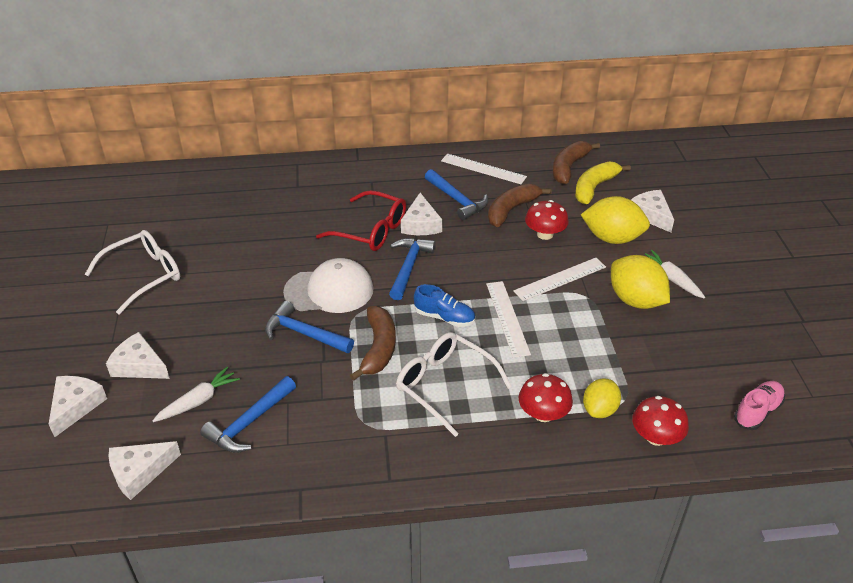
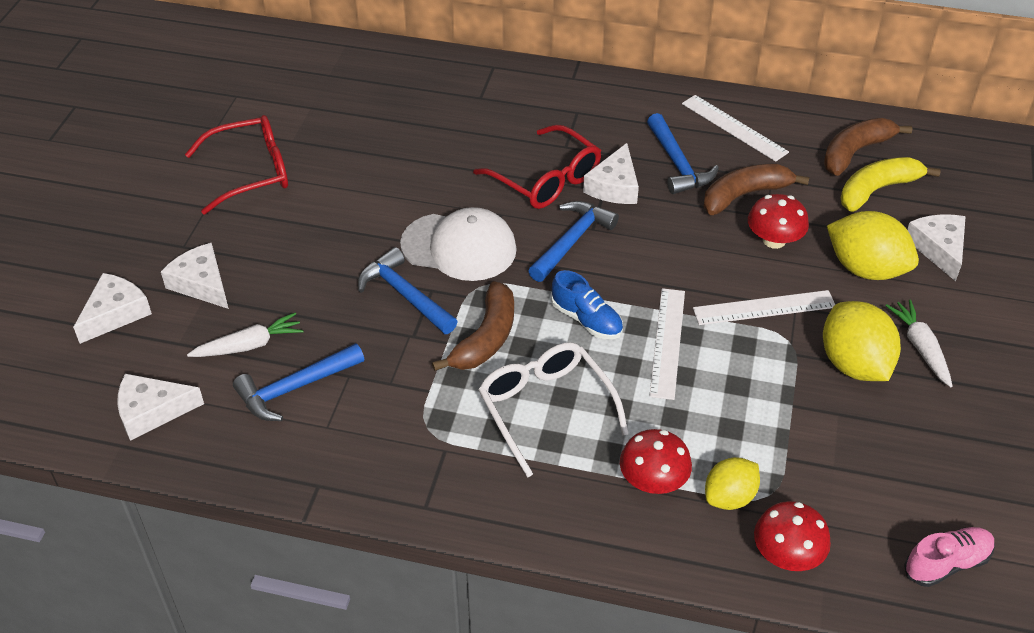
camera: 20 degrees right, 5 degrees up
white glasses [85,230,180,315] -> red glasses [185,115,288,214]

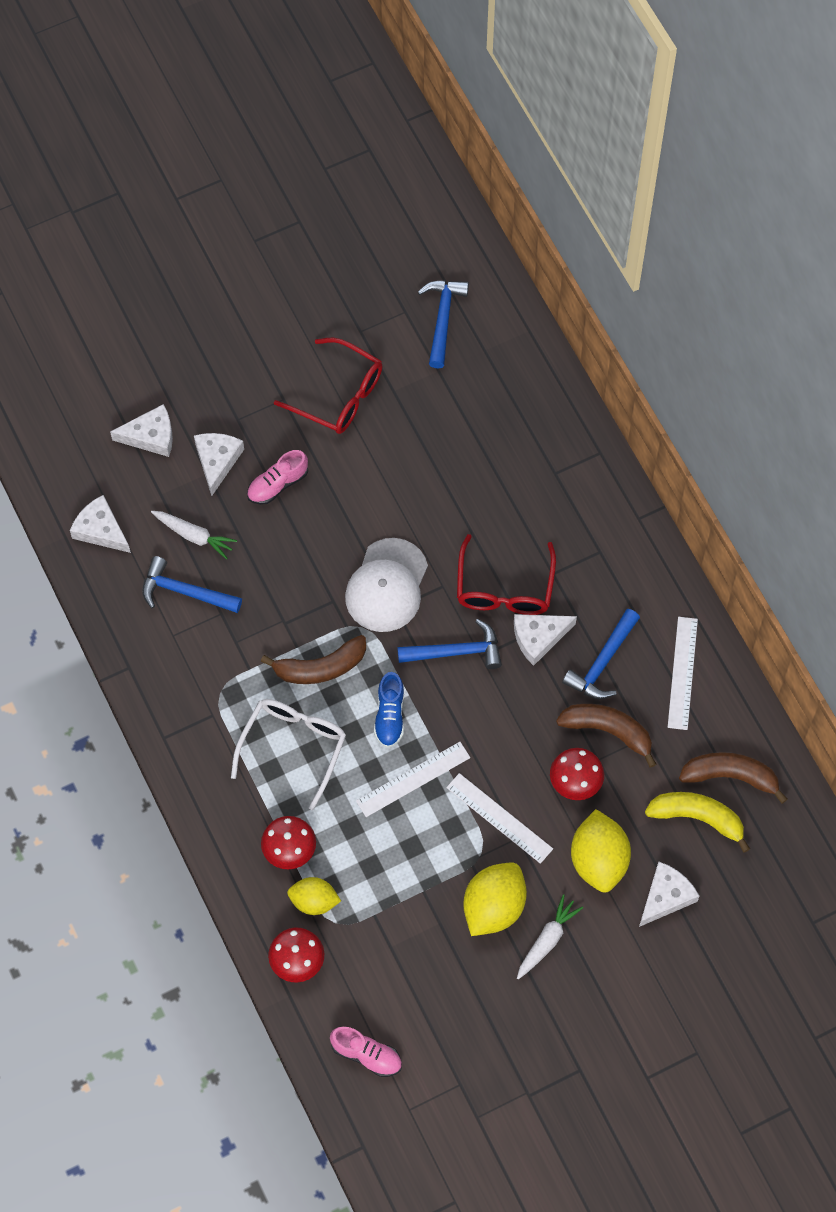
camera: 50 degrees right, 20 degrees up
blue hammer [358,247,458,334] -> blue hammer moved to [418,281,469,369]
white cap [400,207,517,281] -> white cap turned 45 degrees clockwise [345,538,428,632]
none -> pink shoe [247,450,308,505]

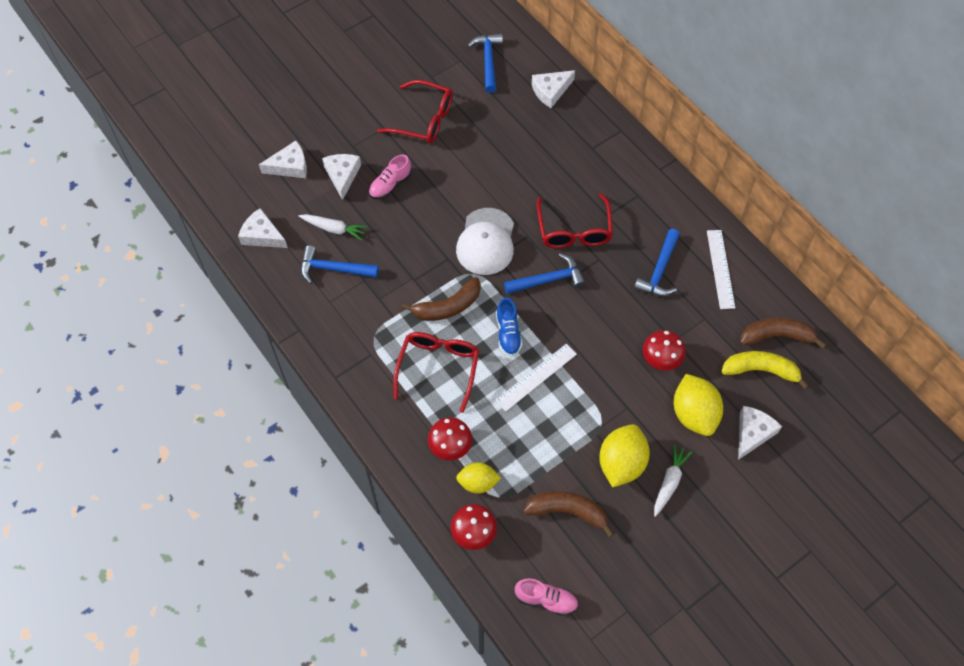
camera: 10 degrees left, 5 degrees down
white glasses [231,699,346,810] -> red glasses [393,332,479,413]
white ruler [446,773,553,864] -> none
white cheese [514,614,577,666] -> white cheese moved to [532,70,575,108]
brown banana [556,704,656,768] -> brown banana moved to [524,491,614,538]

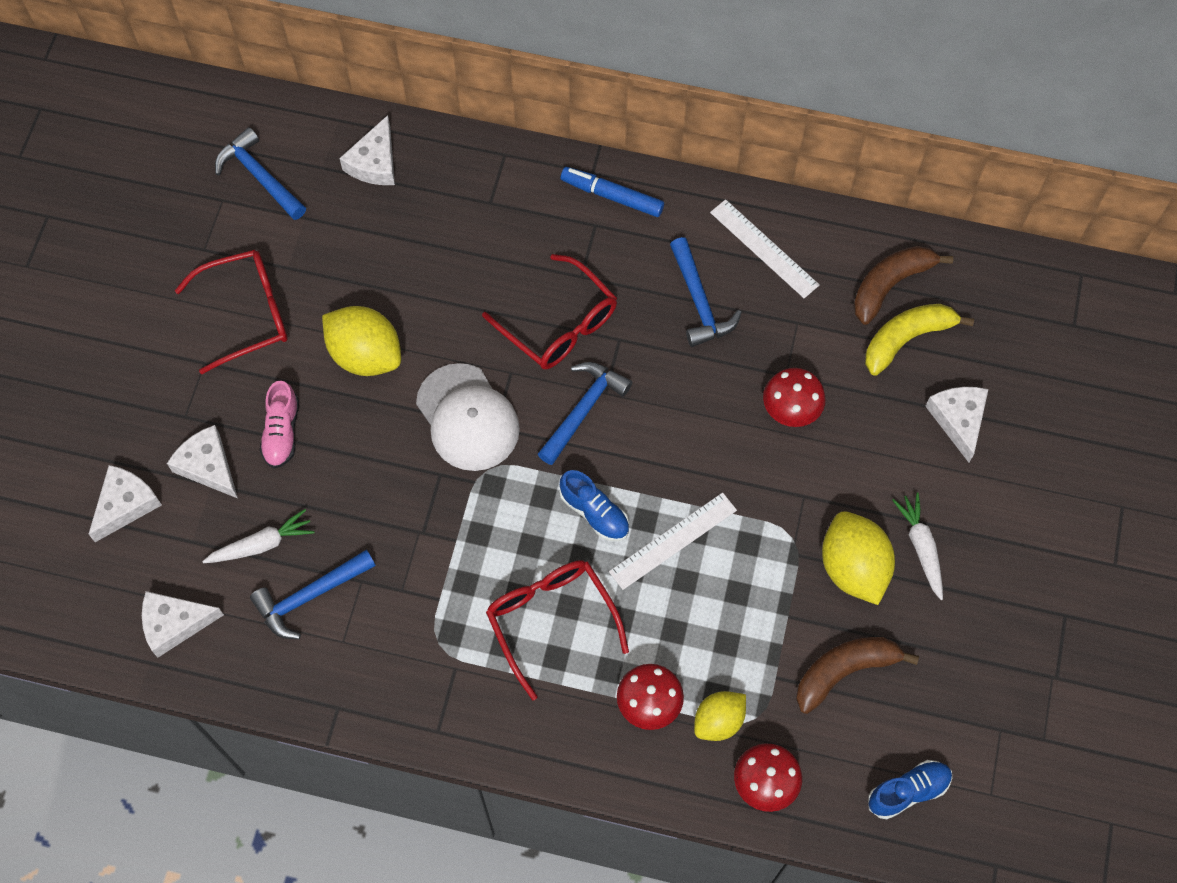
camera: 40 degrees left, 5 degrees up
brown banana [402,277,481,321] -> none
white ruler [495,344,577,411] -> white ruler turned 45 degrees clockwise [609,493,737,590]
pink shoe [515,578,578,616] -> blue shoe [868,760,952,819]
yellow lemon [674,374,723,436] -> yellow lemon moved to [322,306,401,376]
none -> blue marker [560,167,664,217]

